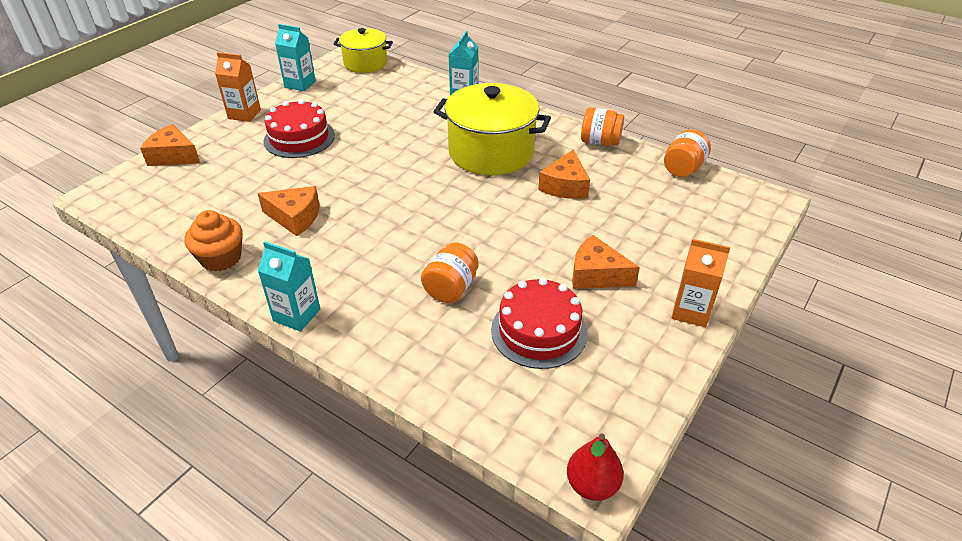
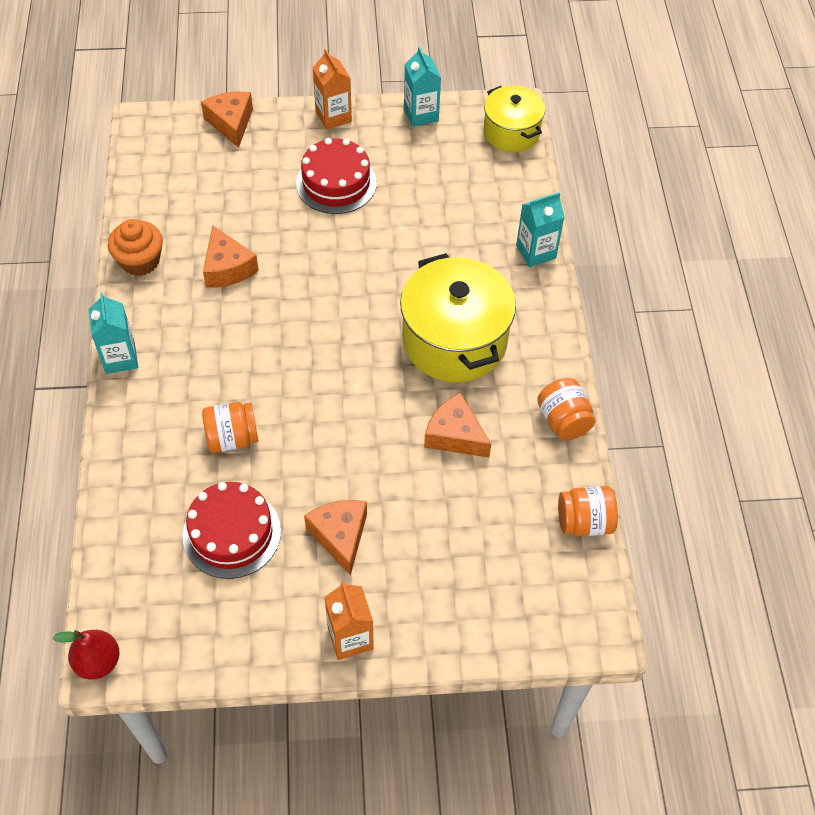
camera: 50 degrees right, 15 degrees up
orange cheese [538,150,590,199] -> orange cheese turned 60 degrees clockwise [424,393,491,458]

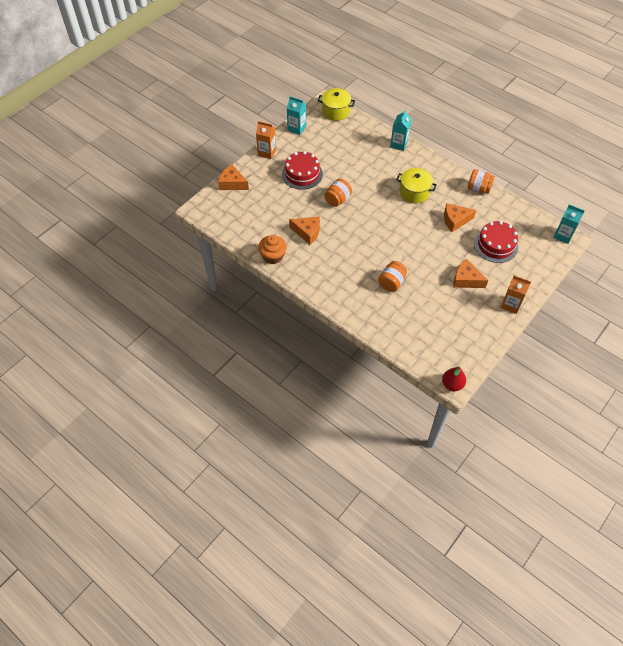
camera: 45 degrees left, 0 degrees up
turquoise carton [89,293,138,374] -> turquoise carton moved to [553,204,585,244]
red cake [183,482,281,579] -> red cake moved to [474,221,518,263]
yellow pot [400,253,516,382] -> yellow pot [396,168,437,204], size x0.61
orange jar [558,486,618,536] -> orange jar moved to [324,179,352,207]

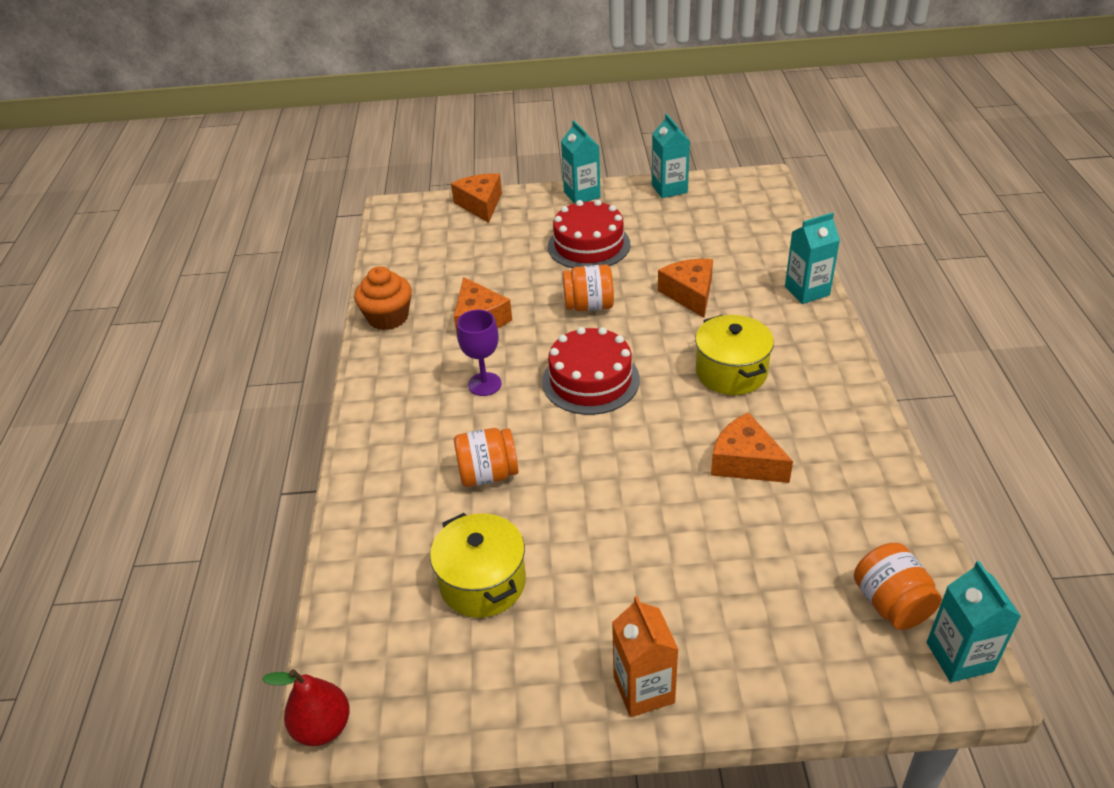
camera: 50 degrees right, 15 degrees down
orange carton [256,121,276,159] -> turquoise carton [561,120,601,204]
yellow pot [318,88,355,121] -> yellow pot moved to [430,513,526,618]
orange cheese [453,259,488,288] -> orange cheese moved to [658,259,713,318]
orange jar [468,169,495,194] -> orange jar moved to [854,543,942,630]
red cake [474,221,518,263] -> red cake moved to [542,327,640,415]
none -> purple goblet [457,310,502,396]

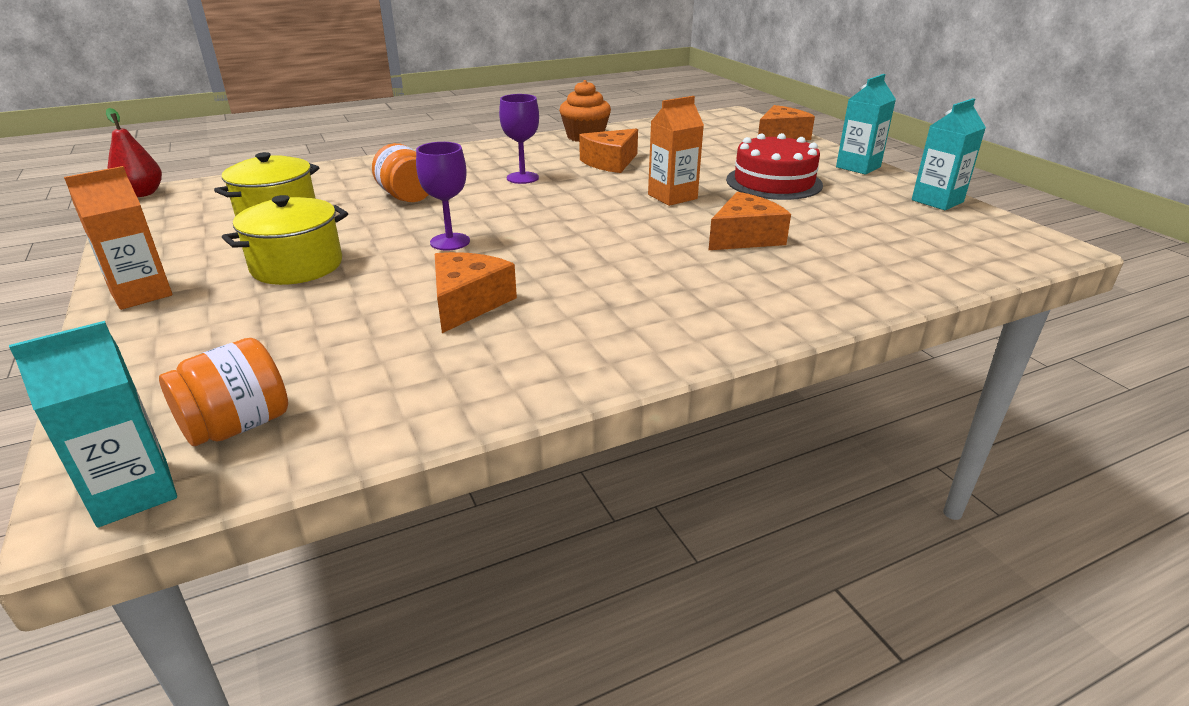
camera: 65 degrees right, 10 degrees down
red cake [542,327,640,415] -> none
orange jar [563,264,614,312] -> orange carton [648,96,704,206]
yellow pot [695,315,774,395] -> yellow pot moved to [222,195,348,285]
turquoise carton [785,213,840,304] -> none
none -> purple goblet [416,142,470,250]

